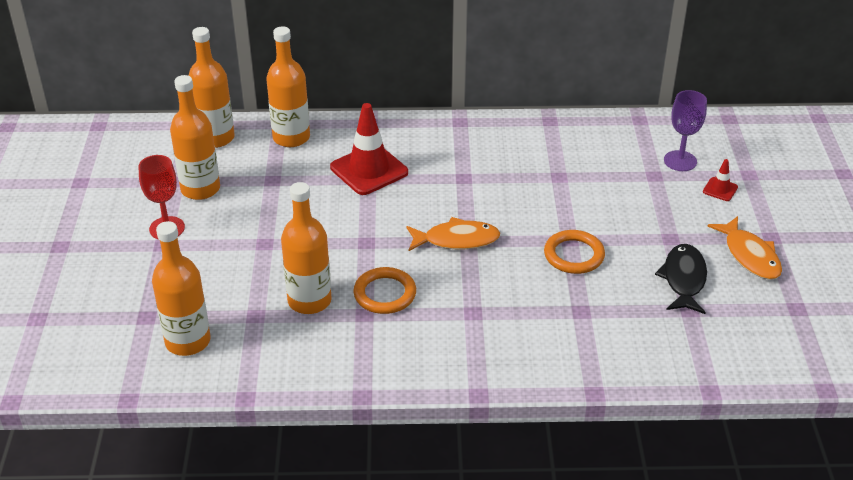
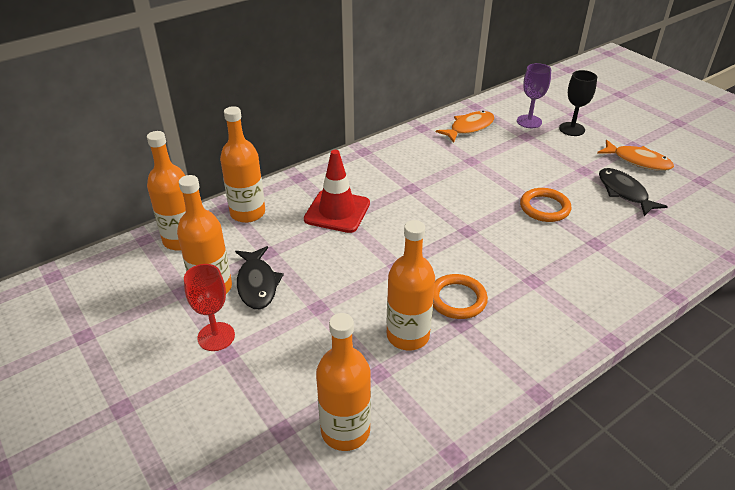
camera: 35 degrees left, 0 degrees up
orange fish [406,217,500,251] -> orange fish moved to [436,111,495,143]
red traffic cone [703,159,738,201] -> black goblet [559,70,597,136]
none -> black fish [235,246,284,309]

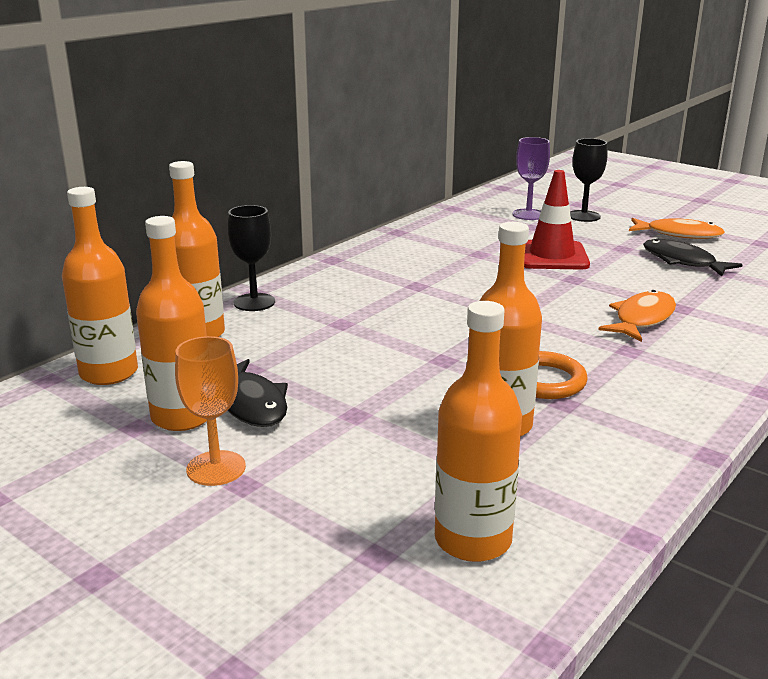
camera: 15 degrees left, 15 degrees down
red goblet [184,264,235,351] -> orange goblet [175,336,246,486]
red traffic cone [304,150,370,233] -> red traffic cone moved to [524,170,590,269]
orange fish [436,111,495,143] -> orange fish moved to [599,290,676,342]
orange ring [520,188,571,222] -> none
none -> black goblet [228,205,275,311]

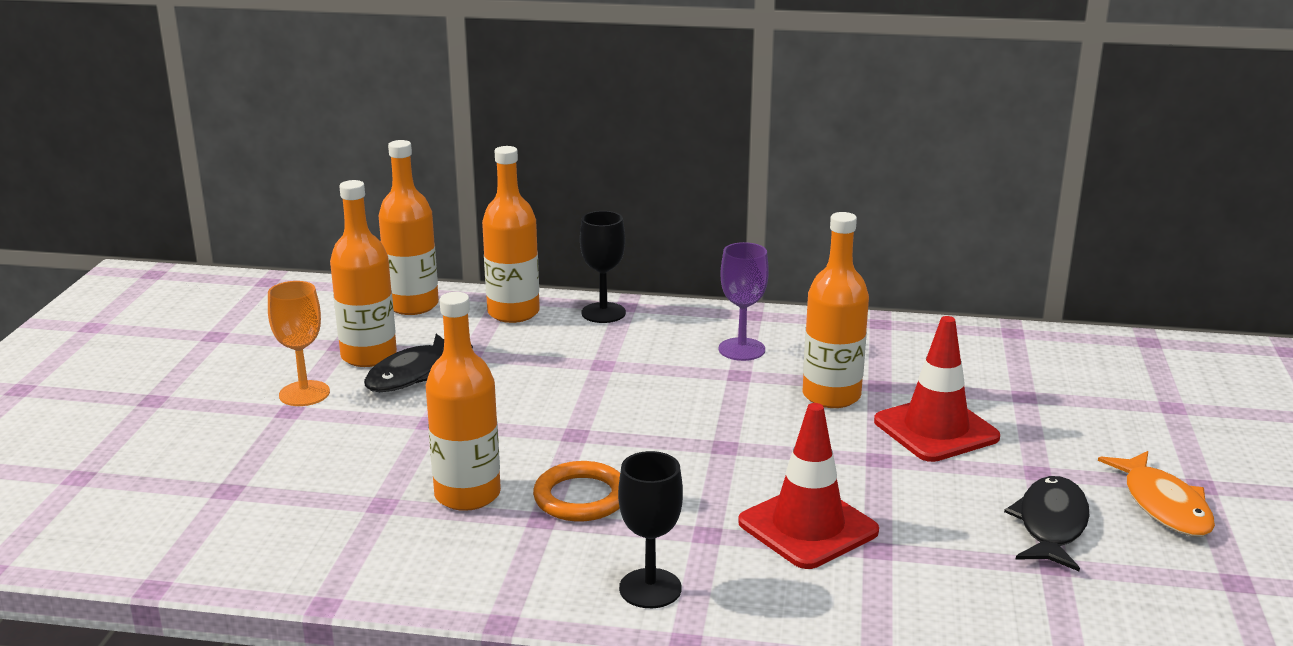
camera: 60 degrees right, 0 degrees up
orange bottle [435,301,522,562] -> orange bottle moved to [803,212,869,408]
purple goblet [512,137,550,220] -> purple goblet moved to [719,242,769,361]
black goblet [570,138,607,222] -> black goblet moved to [618,451,683,608]
orange fish [599,290,676,342] -> red traffic cone [738,403,879,569]

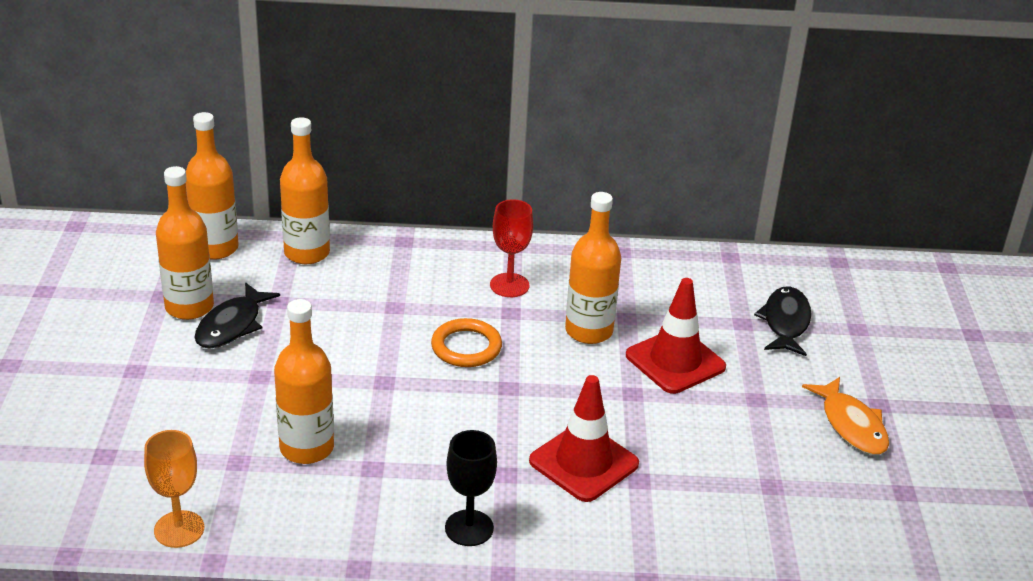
camera: 10 degrees left, 10 degrees up
orange goblet [268,281,330,406] -> orange goblet moved to [144,430,204,548]
orange ring [533,461,620,521] -> orange ring moved to [431,318,502,367]
black goblet [580,211,626,323] -> none
purple goblet [719,242,769,361] -> red goblet [490,199,533,297]
black fish [1004,476,1090,571] -> black fish moved to [754,287,811,356]

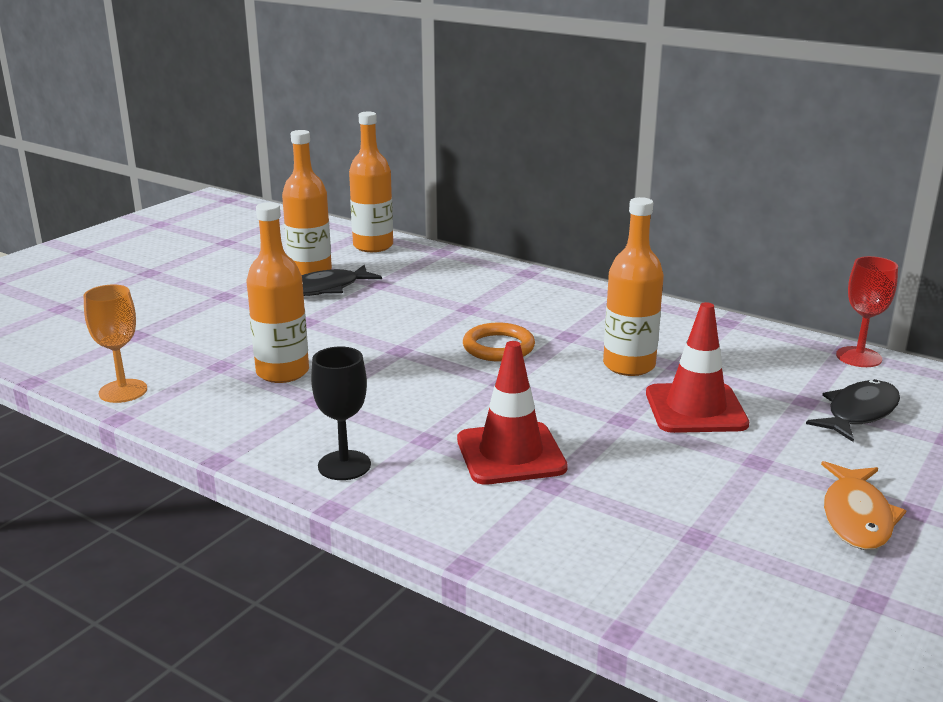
camera: 35 degrees right, 10 degrees down
orange bottle [280,117,330,264] -> none
red goblet [490,199,533,297] -> red goblet moved to [836,256,898,367]

